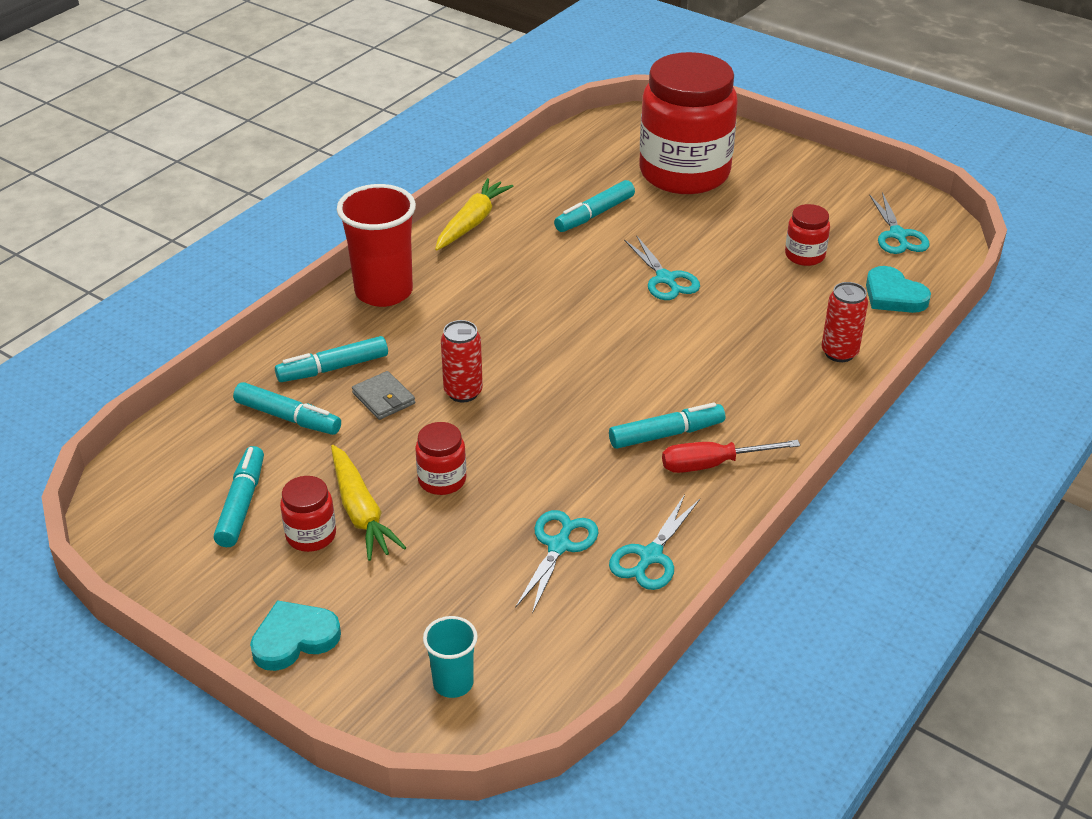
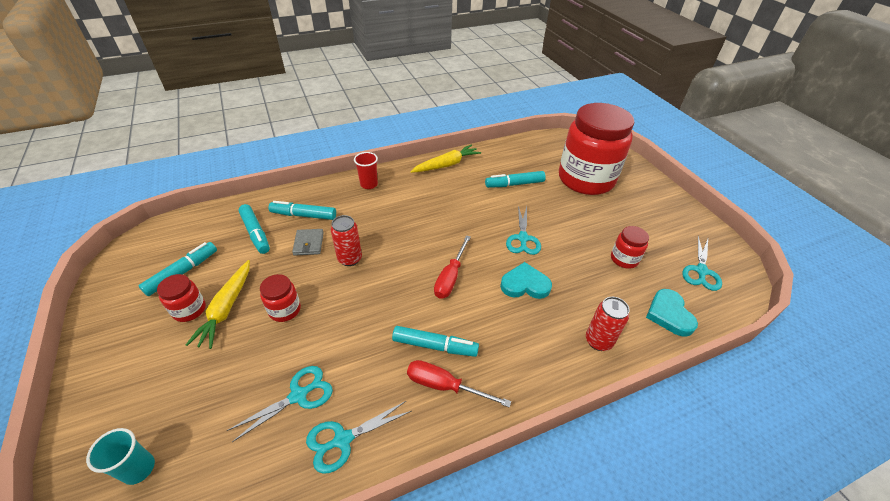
camera: 30 degrees right, 5 degrees up
turquoise heart [250,600,341,671] -> turquoise heart moved to [500,262,552,299]
red cup [337,184,416,307] -> red cup [354,152,378,189], size x0.52
none -> red screwdriver [434,235,471,299]

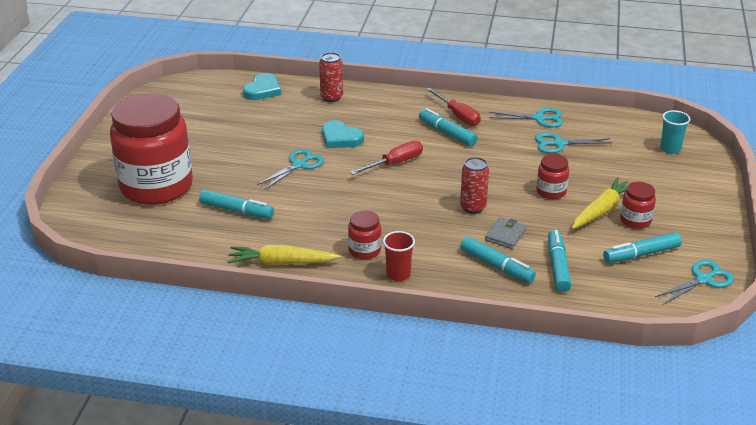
camera: 145 degrees left, 10 degrees down
red jar [611,226,649,269] -> red jar moved to [348,210,381,259]
turquoise scissors [682,236,722,291] -> turquoise scissors moved to [655,260,734,304]

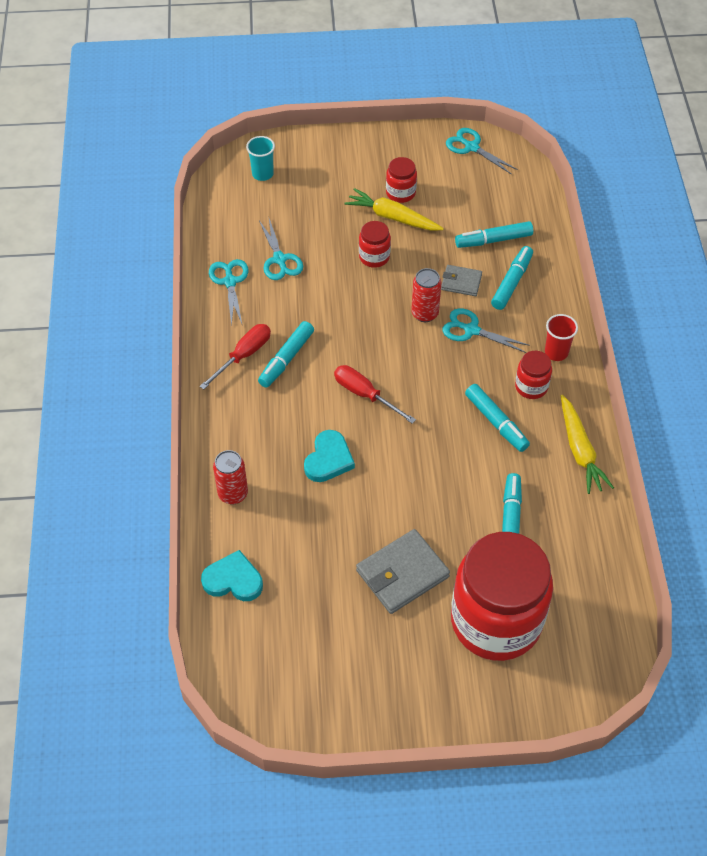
camera: 105 degrees left, 20 degrees up
turquoise scissors [257,149,324,190] -> turquoise scissors moved to [442,308,530,353]
turquoise marker [603,232,682,263] -> turquoise marker moved to [465,384,530,452]
none -> grey wallet [356,529,450,614]

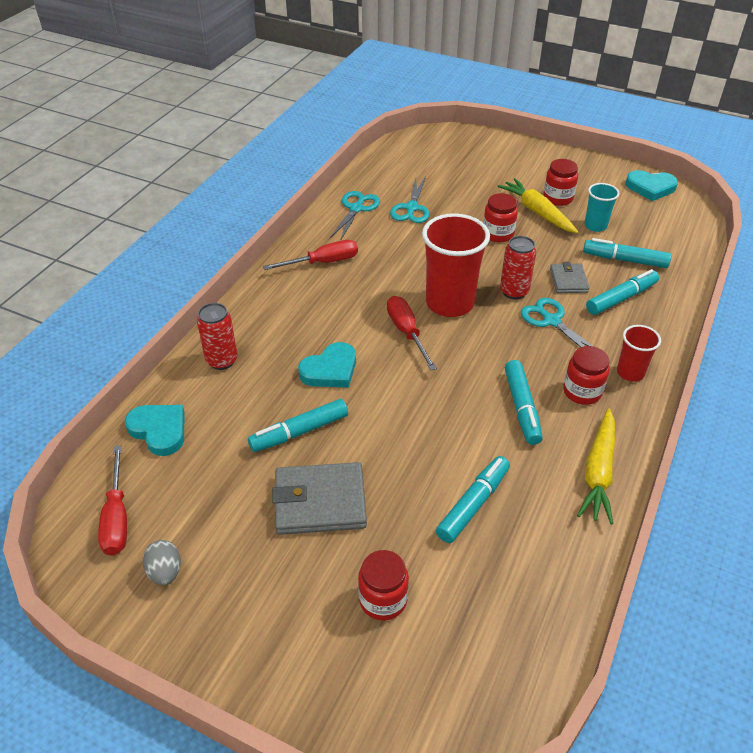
camera: 30 degrees right, 10 degrees down
turquoise cup [246,136,275,181] -> turquoise cup moved to [584,183,619,232]
turquoise marker [258,321,314,388] -> turquoise marker moved to [248,399,348,452]
grey wallet [441,265,482,296] -> grey wallet turned 45 degrees clockwise [550,262,589,293]
turquoise scissors [446,128,518,175] -> turquoise heart [625,170,678,201]
red jar [451,532,553,661] -> red jar [358,550,409,621], size x0.41
none -> red screwdriver [98,445,127,556]
none -> grey egg [142,540,181,585]
none -> red cup [422,213,490,317]

